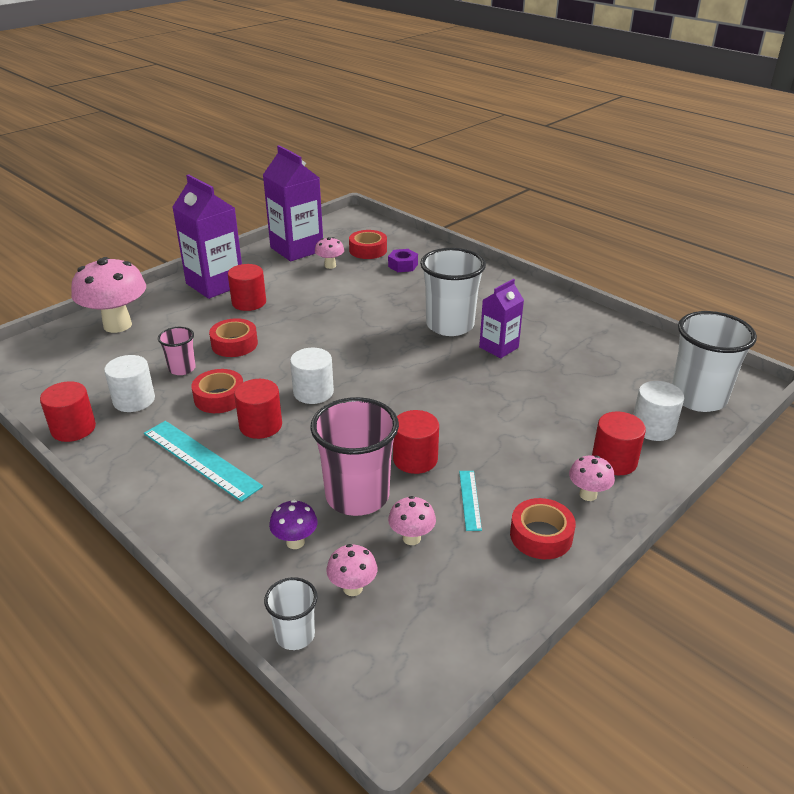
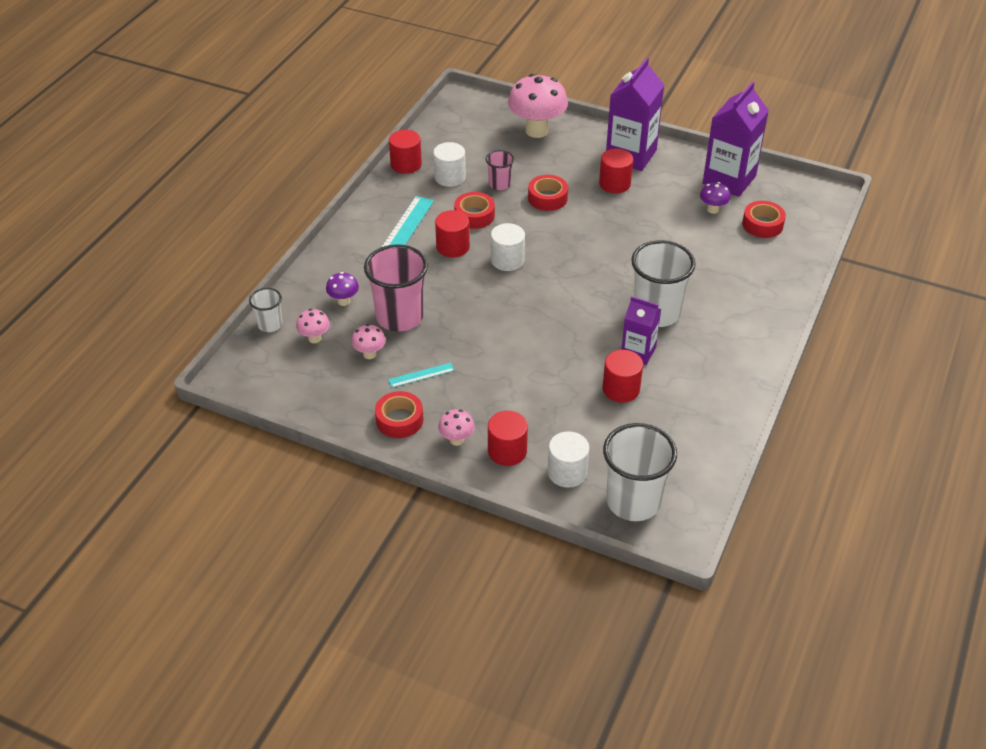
camera: 70 degrees right, 10 degrees up
pink mushroom [315,237,344,269] -> purple mushroom [700,182,731,214]
purple nut [388,249,418,272] -> none
red cylinder [393,410,439,474] -> red cylinder moved to [603,350,643,403]

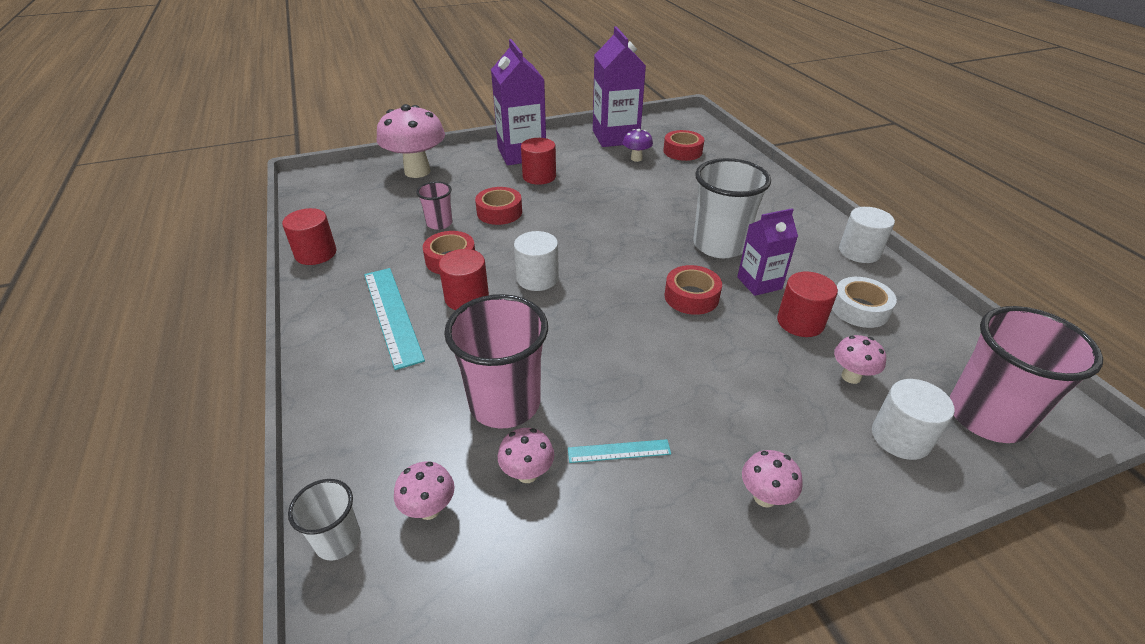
camera: 45 degrees left, 5 degrees down
purple mushroom [326,272,359,306] -> none
red tape [375,391,423,438] -> red tape moved to [664,265,722,315]
turquoise ruler [388,363,455,388] -> turquoise ruler turned 60 degrees clockwise [568,439,671,463]
white cylinder [433,142,466,187] -> white cylinder moved to [839,207,895,263]
red cylinder [488,411,528,466] -> none
white cup [603,423,677,521] -> pink cup [950,306,1103,443]
none -> white tape [832,277,897,328]
none -> pink mushroom [834,335,886,384]

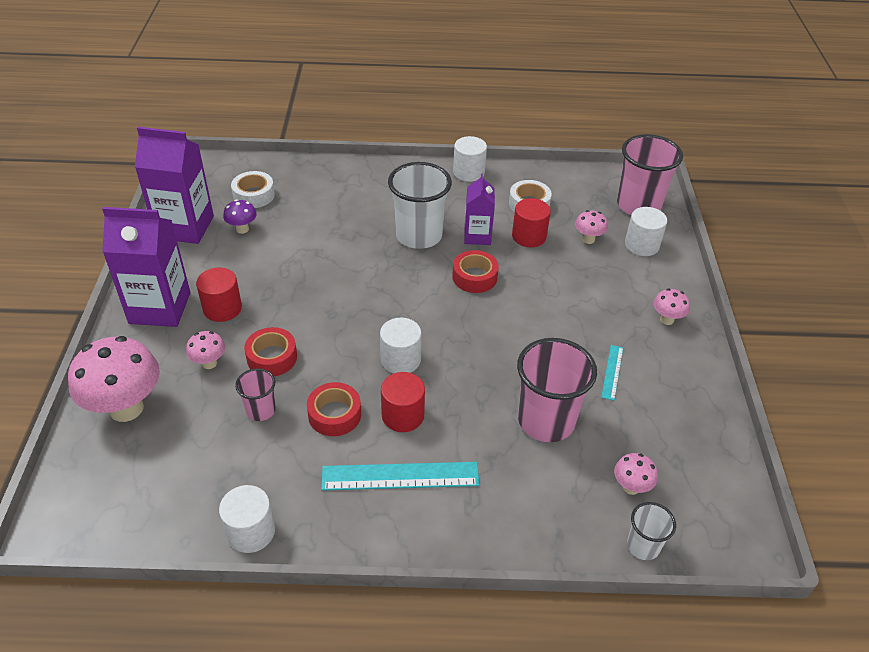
camera: 70 degrees left, 5 degrees up
red cylinder [282,208,337,265] -> white cylinder [219,485,275,553]
pink mushroom [498,428,554,483] -> pink mushroom moved to [186,331,225,369]
red tape [663,130,704,161] -> white tape [231,171,275,208]

